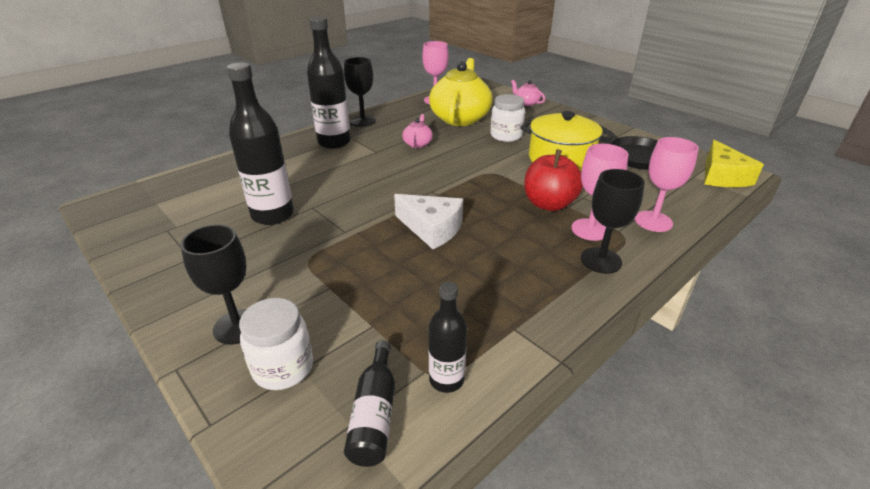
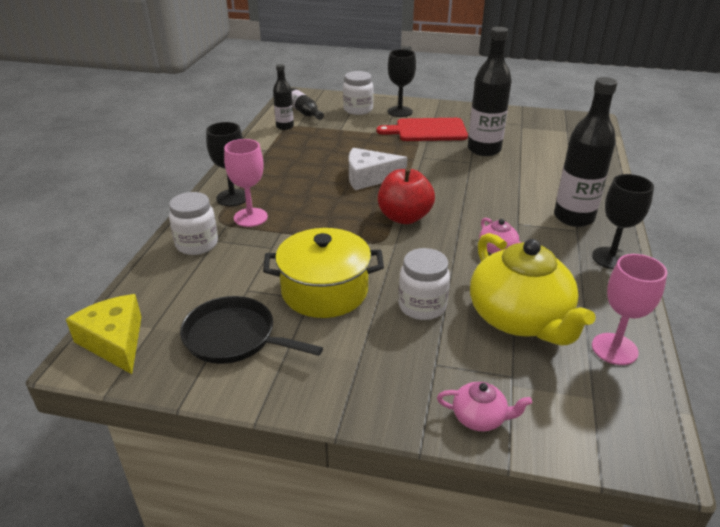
camera: 145 degrees right, 0 degrees up
red apple [524,149,583,211] -> red apple moved to [378,167,435,224]
pink goblet [635,137,699,232] -> white jar [169,192,218,255]
none -> red cutting board [376,118,468,141]

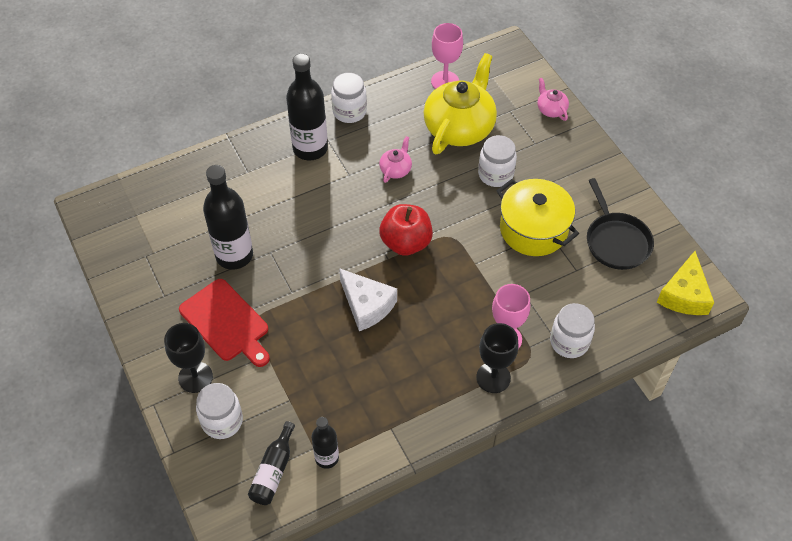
camera: 130 degrees left, 20 degrees up
black goblet [592,174,654,269] -> white jar [331,73,367,123]

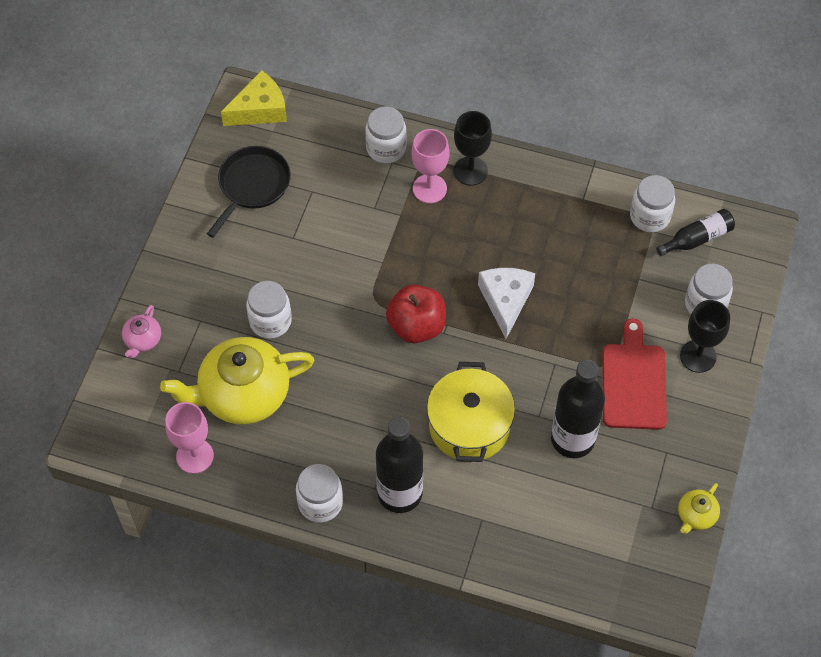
camera: 135 degrees left, 5 degrees up
black bottle [311,417,339,469] -> white jar [630,175,675,232]
pink teapot [379,136,412,183] -> none
yellow pot [497,179,579,256] -> yellow pot moved to [427,362,515,462]
none -> yellow teapot [678,483,720,534]

